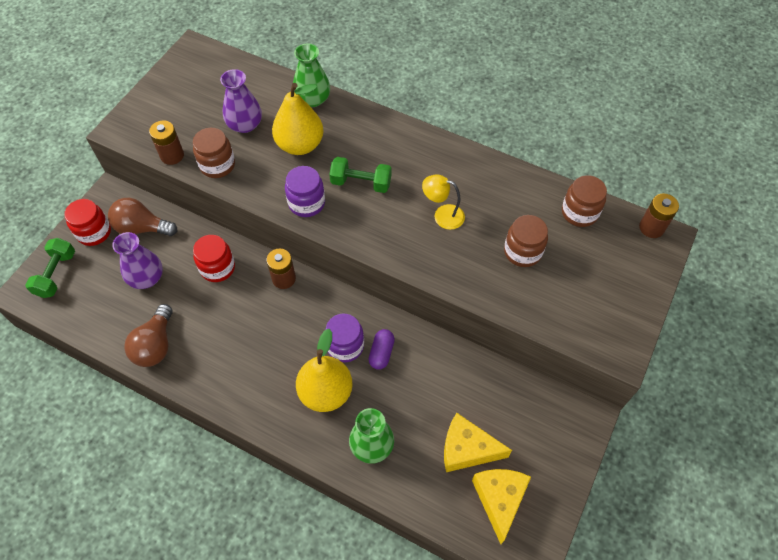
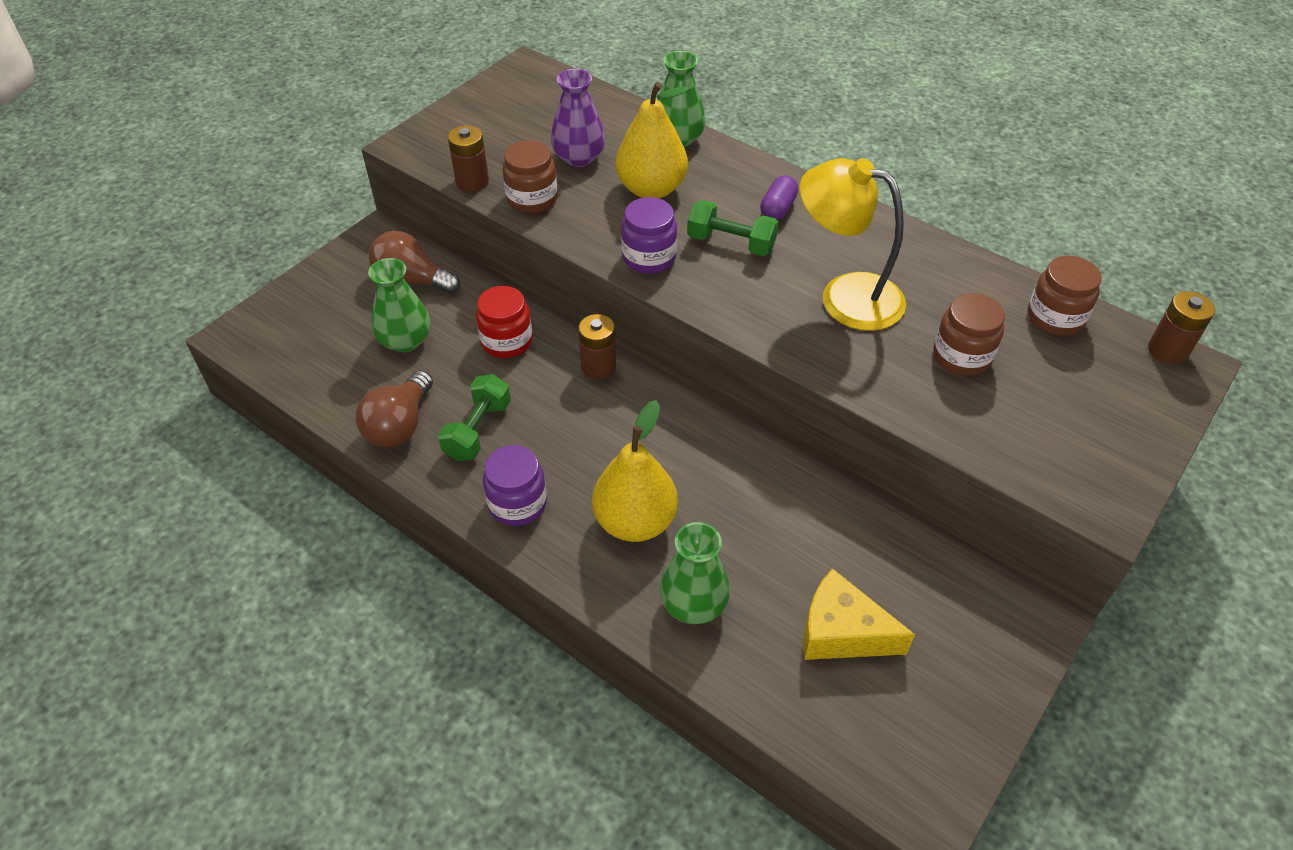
camera: 10 degrees right, 10 degrees down
green dumbbell [25,238,75,298] -> green dumbbell moved to [438,374,511,461]
red jar [64,199,111,246] -> none
purple vase [112,232,163,289] -> green vase [368,258,430,352]
purple jar [325,314,364,362] -> purple jar moved to [483,445,547,526]
purple capsule [368,329,395,370] -> purple capsule moved to [760,175,798,221]
yellow lamp [422,174,465,230] -> yellow lamp [799,158,906,331], size x1.82
yellow cheese [472,469,531,544] -> none

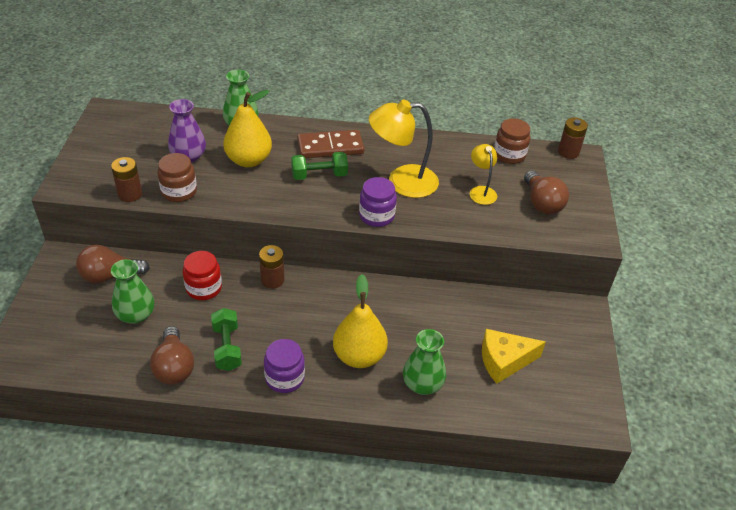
camera: 35 degrees left, 5 degrees down
purple jar [621,197,677,274] -> purple jar moved to [359,177,397,227]
purple capsule [760,175,798,221] -> brown domino [297,130,364,158]
brown jar [933,293,1005,376] -> yellow lamp [470,144,497,205]
none -> brown light bulb [524,170,569,214]

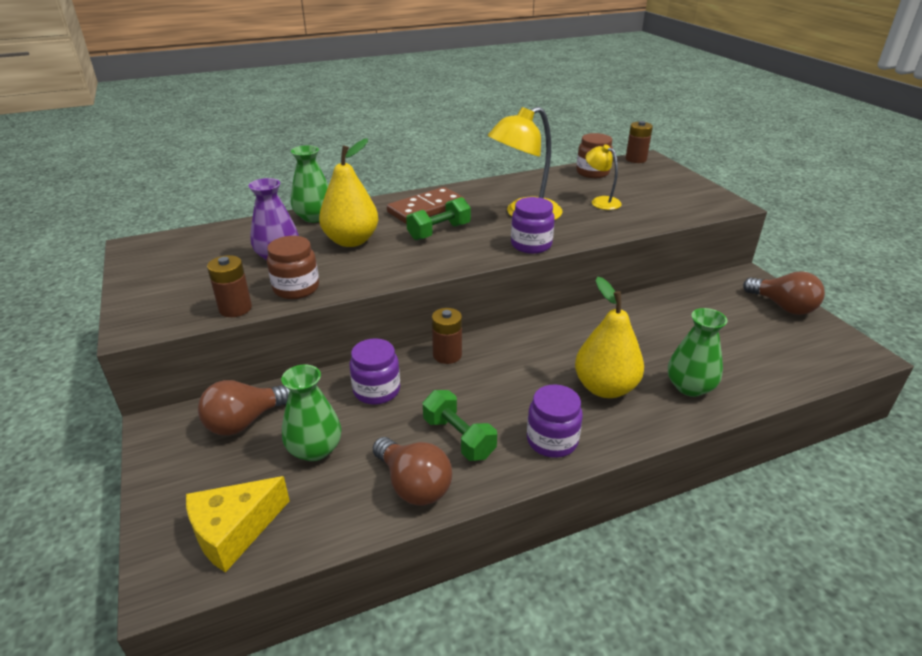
camera: 25 degrees left, 10 degrees down
red jar [183,251,222,300] -> purple jar [350,338,400,405]
yellow cheese [482,329,546,384] -> yellow cheese moved to [186,476,290,573]
brown light bulb [524,170,569,214] -> brown light bulb moved to [743,271,825,315]

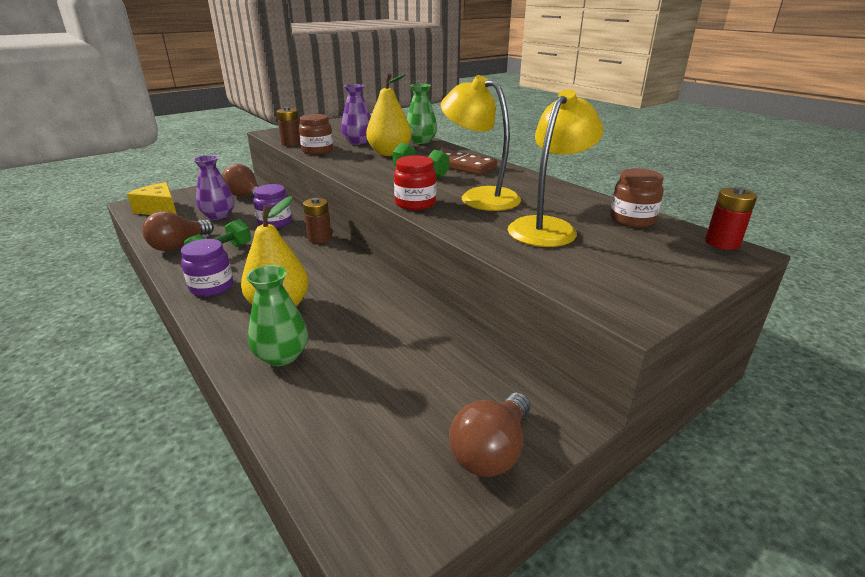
camera: 75 degrees right, 5 degrees down
green vase [281,365,341,461] -> purple vase [193,155,235,220]
purple jar [511,197,555,254] -> red jar [394,155,436,210]
yellow lamp [586,145,622,210] -> yellow lamp [507,89,604,247], size x1.82
brown battery [626,121,653,163] -> red battery [705,187,757,250]

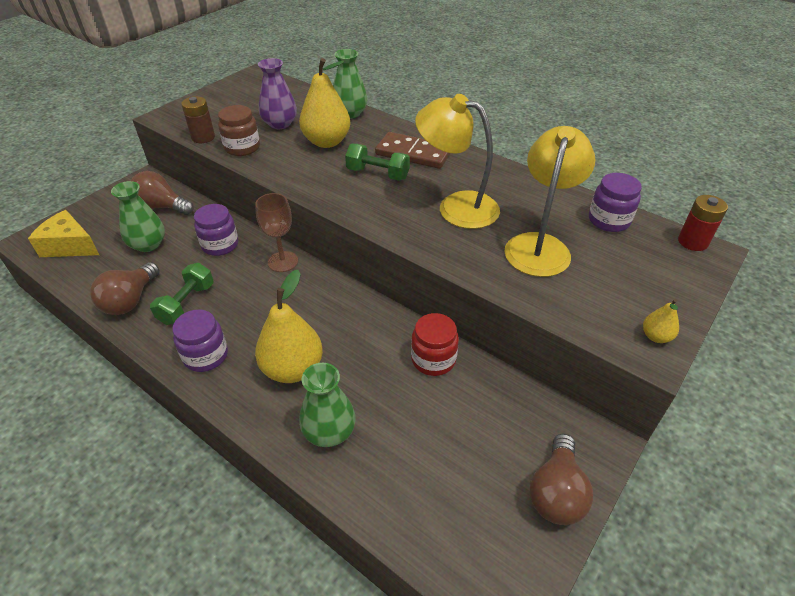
camera: 15 degrees left, 15 degrees up
purple vase [193,155,235,220] -> green vase [111,181,165,252]
brown battery [303,198,332,243] -> brown goblet [255,193,298,272]
red jar [394,155,436,210] -> red jar moved to [411,313,459,376]
brown jar [610,168,664,227] -> purple jar [589,173,642,232]
none -> yellow pear [643,299,679,343]

